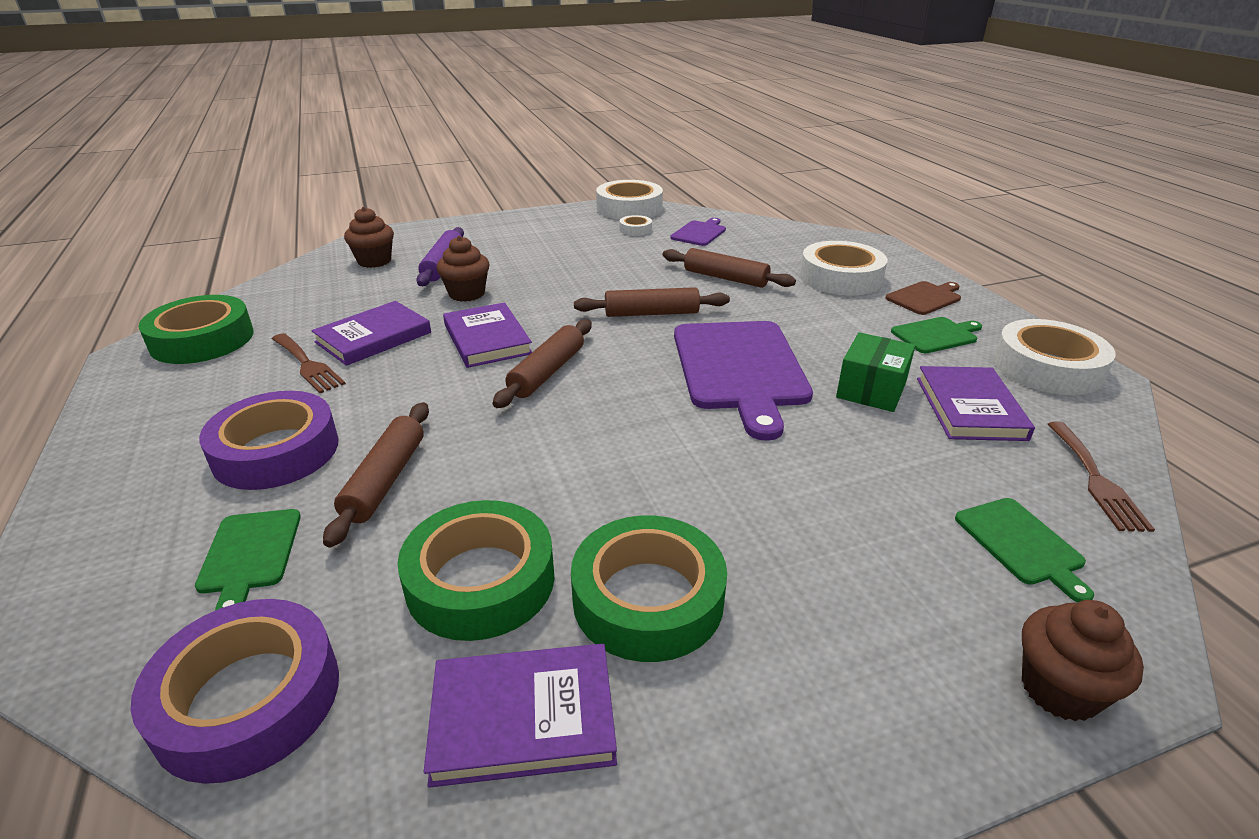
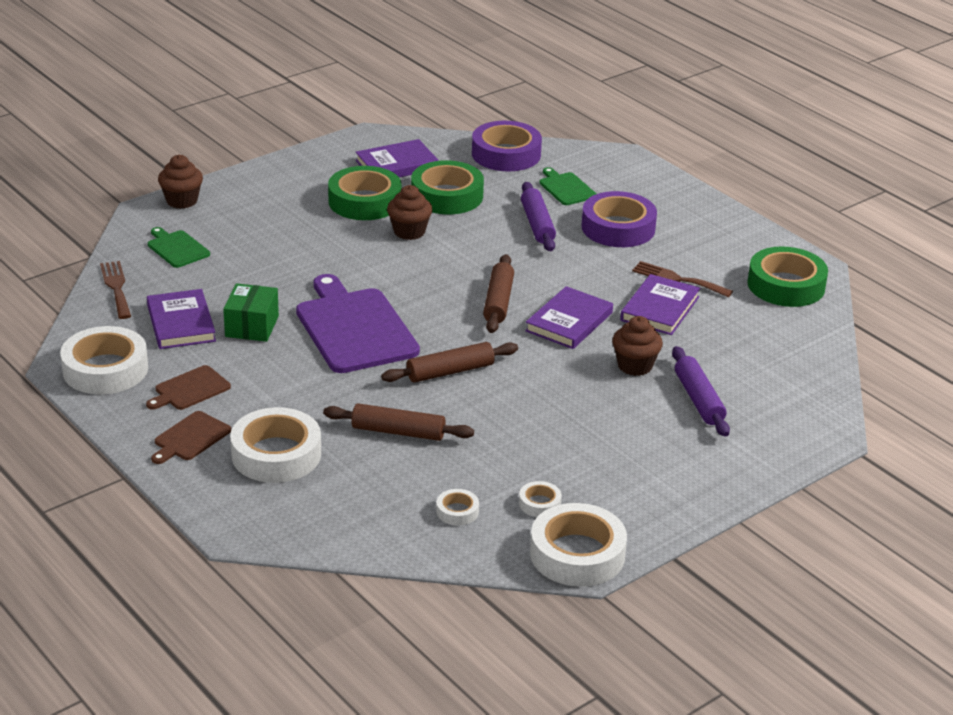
camera: 160 degrees right, 0 degrees up
brown rolling pin [323,402,429,548] -> purple rolling pin [521,182,556,251]
brown cupcake [344,207,394,268] -> brown cupcake moved to [387,185,432,240]
purple book [443,302,532,368] -> purple book turned 75 degrees clockwise [525,286,613,349]
purple cutting board [670,218,726,246] -> white tape [436,489,479,526]
green cutting board [891,317,982,353] -> brown cutting board [146,365,231,410]

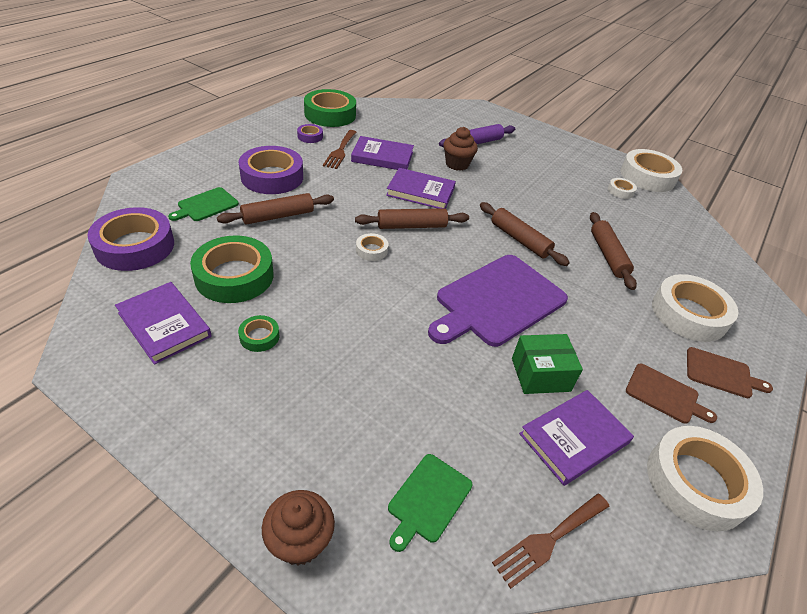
camera: 110 degrees left, 10 degrees up
green tape [328,166,401,220] -> green tape [238,315,279,352], size x0.46
brown cupcake [387,185,432,240] -> none
white tape [436,489,479,526] -> white tape moved to [356,233,388,261]
purple rolling pin [521,182,556,251] -> brown rolling pin [217,193,334,225]
none -> purple tape [297,124,323,143]

